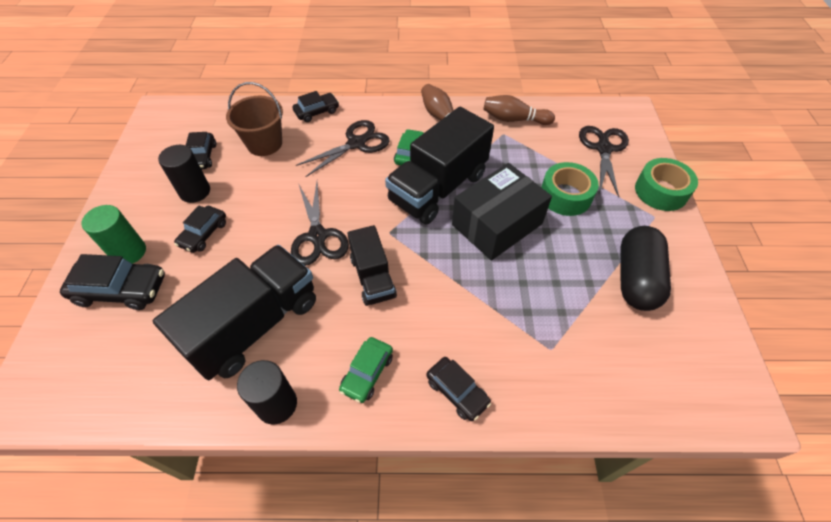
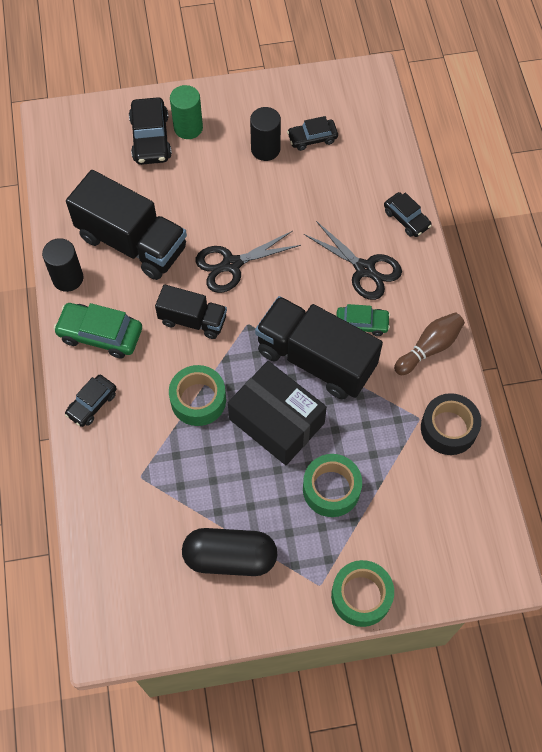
camera: 80 degrees right, 10 degrees up
black car [174,206,226,253] -> none
brown bucket [226,82,283,156] -> none
green car [339,337,393,403] -> green car [53,303,142,359], size x1.56
black truck [347,225,397,306] -> black truck turned 135 degrees counterclockwise [155,284,227,339]
brown bowling pin [483,95,555,125] -> black tape [421,393,481,455]
black scissors [579,126,629,197] -> none
none -> green tape [169,365,226,426]

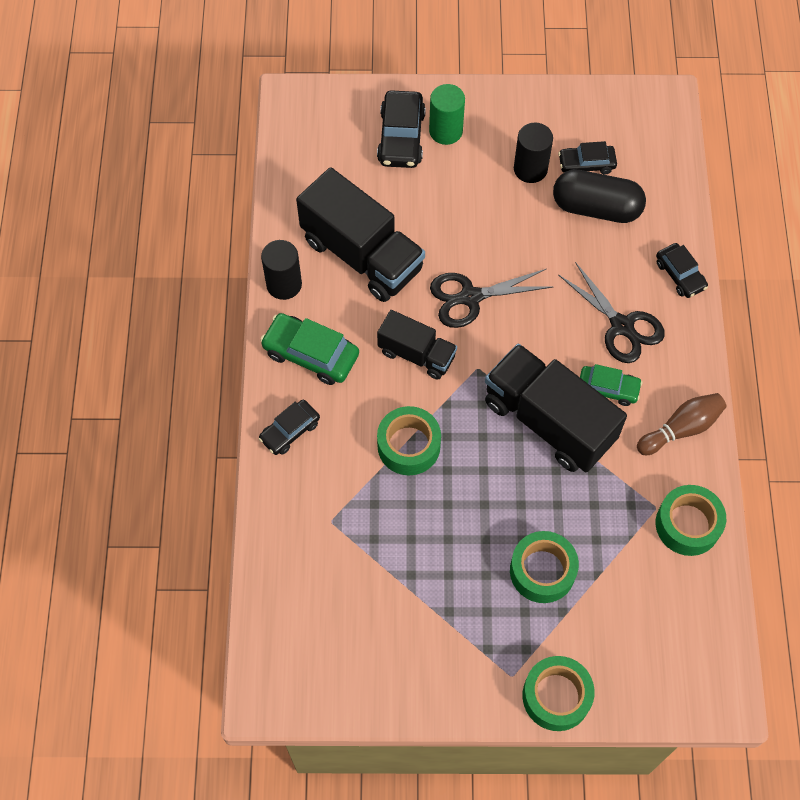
camera: 10 degrees right, 0 degrees up
black capsule [182,528,277,576] -> black capsule moved to [553,170,646,223]
black box [228,361,327,465] -> none
black tape [421,393,481,455] -> green tape [656,485,726,556]

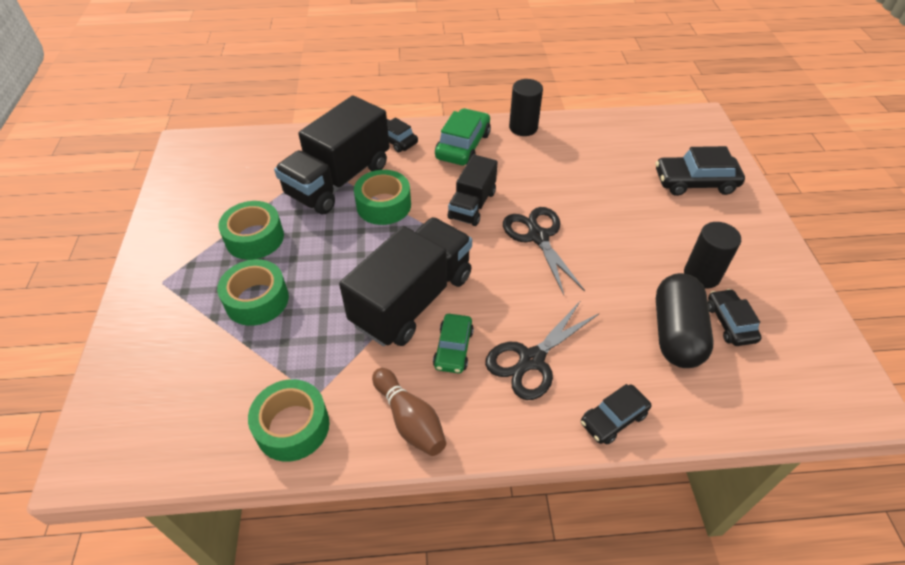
camera: 85 degrees right, 15 degrees down
black truck [296,167,425,302] -> black truck moved to [274,96,390,214]
green cylinder [429,84,465,145] -> none
green tape [523,656,595,731] -> green tape moved to [218,201,284,260]

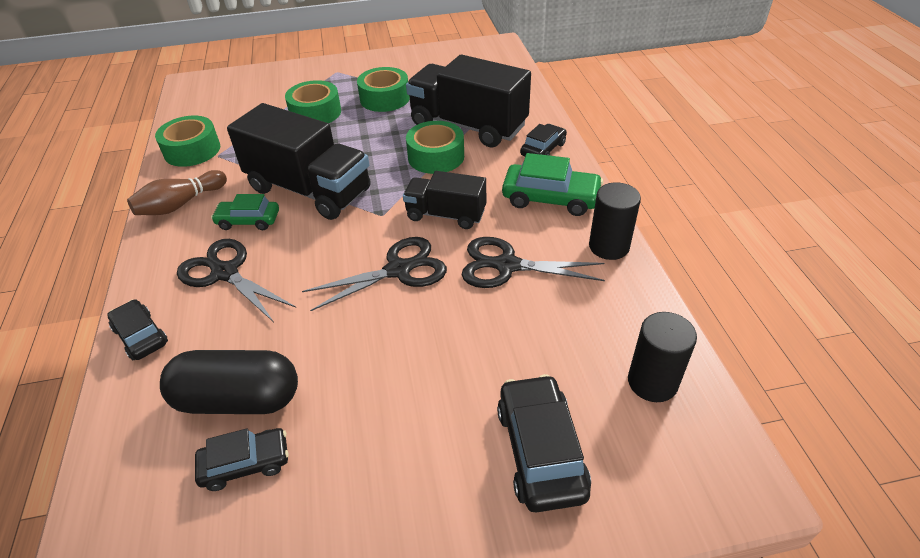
camera: 85 degrees right, 5 degrees down
black cylinder [684,222,741,289] -> black cylinder moved to [628,312,697,402]
none -> black scissors [461,237,605,288]

